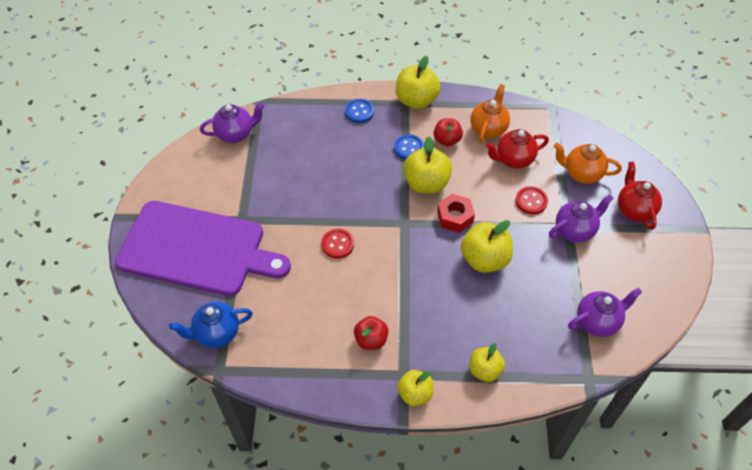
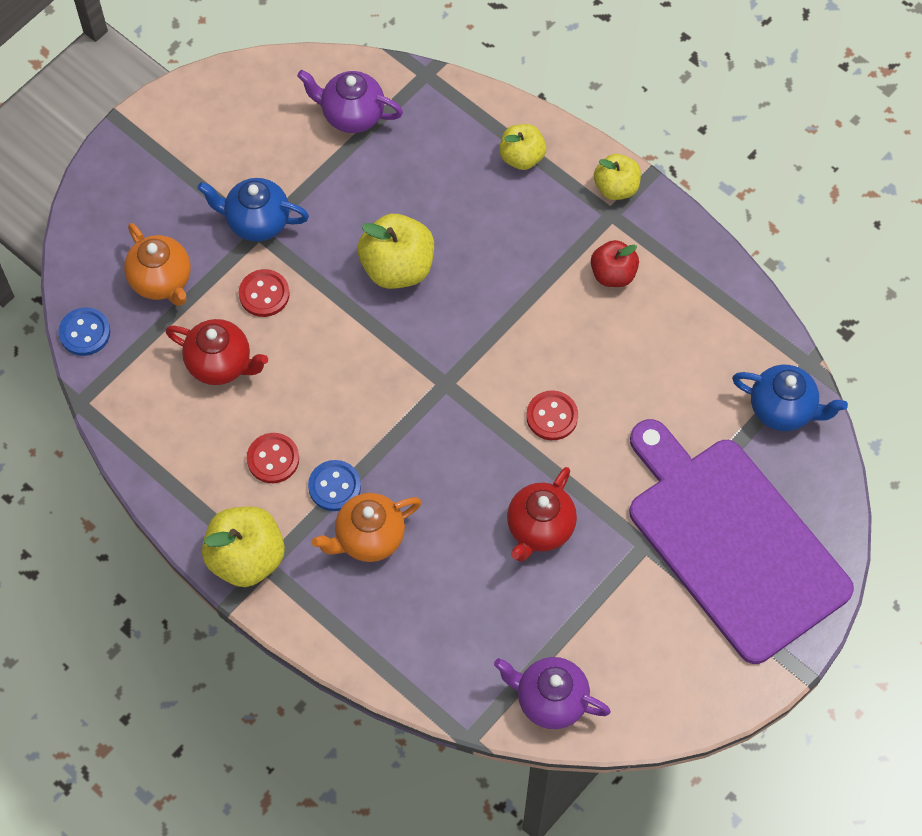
camera: 140 degrees left, 10 degrees up
blue button [345,99,374,123] -> blue button moved to [58,307,110,356]
yellow apple [403,137,452,193] -> none
red apple [434,118,463,146] -> red button [247,433,299,483]
red nut [437,194,475,233] -> none
orange teapot [471,84,510,143] -> orange teapot moved to [312,493,421,562]
purple teapot [549,194,613,243] -> blue teapot [197,178,309,241]
red teapot [618,162,662,230] -> red teapot moved to [507,467,577,561]

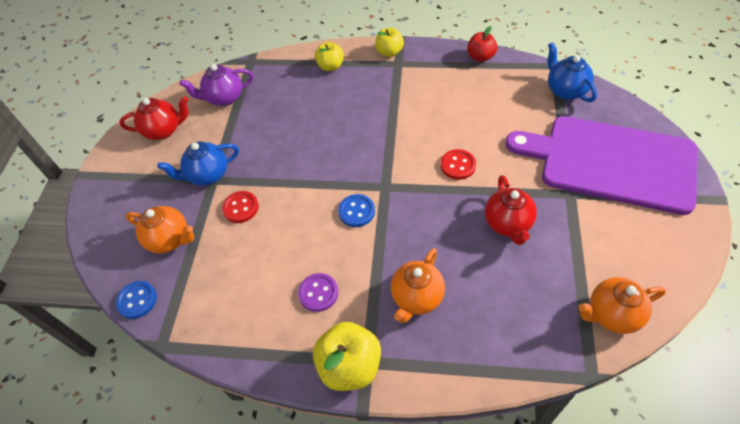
camera: 30 degrees left, 10 degrees down
red teapot [165,319,268,385] -> red teapot moved to [119,96,188,140]
red button [247,433,299,483] -> purple button [298,273,338,312]
blue button [308,460,361,511] -> blue button moved to [338,194,375,227]
yellow apple [358,214,434,289] -> none
purple teapot [494,657,611,729] -> orange teapot [578,277,666,334]
red apple [591,240,639,287] -> red apple moved to [467,26,497,62]
blue teapot [732,365,848,431] -> blue teapot turned 105 degrees counterclockwise [548,42,597,102]

